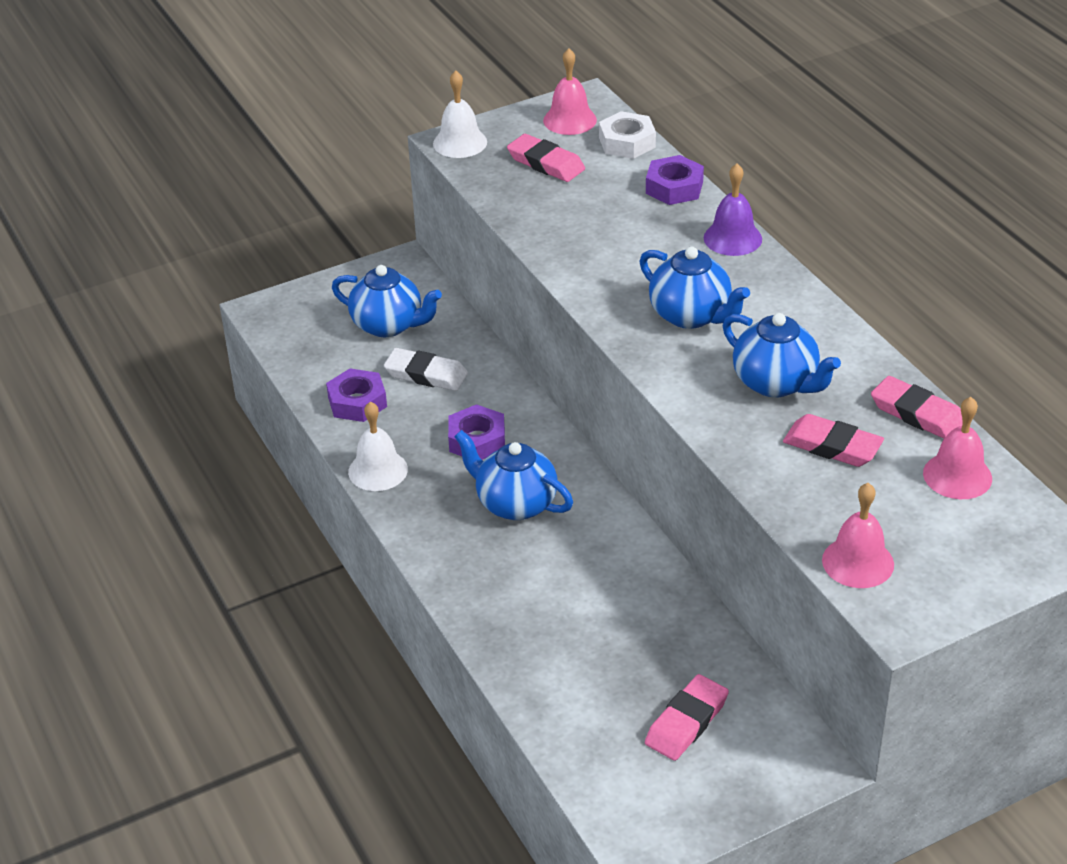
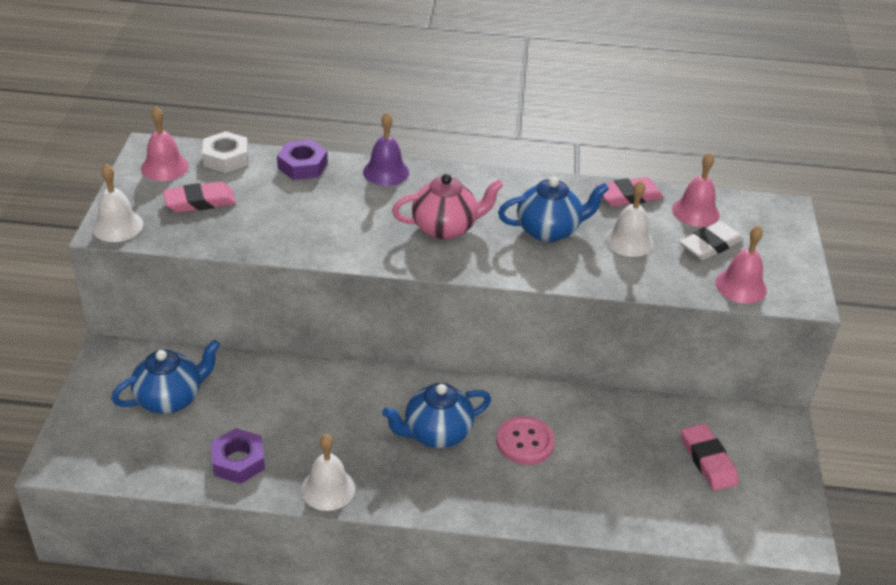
camera: 60 degrees left, 0 degrees up
white eraser [384,348,468,391] -> white eraser moved to [679,221,743,261]
purple nut [448,404,505,460] -> none
blue teapot [639,247,750,329] -> pink teapot [392,174,504,240]
pink eraser [783,414,884,467] -> white bell [605,181,654,257]
none -> pink button [496,416,555,465]

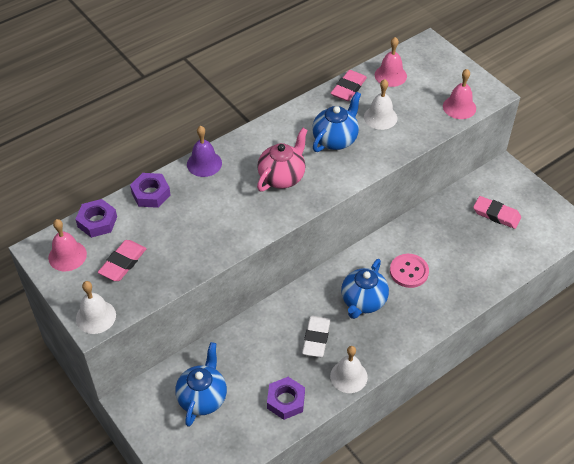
camera: 40 degrees left, 10 degrees up
white nut [202,131,248,173] -> purple nut [75,199,117,238]
white eraser [679,221,743,261] -> white eraser moved to [302,316,331,357]

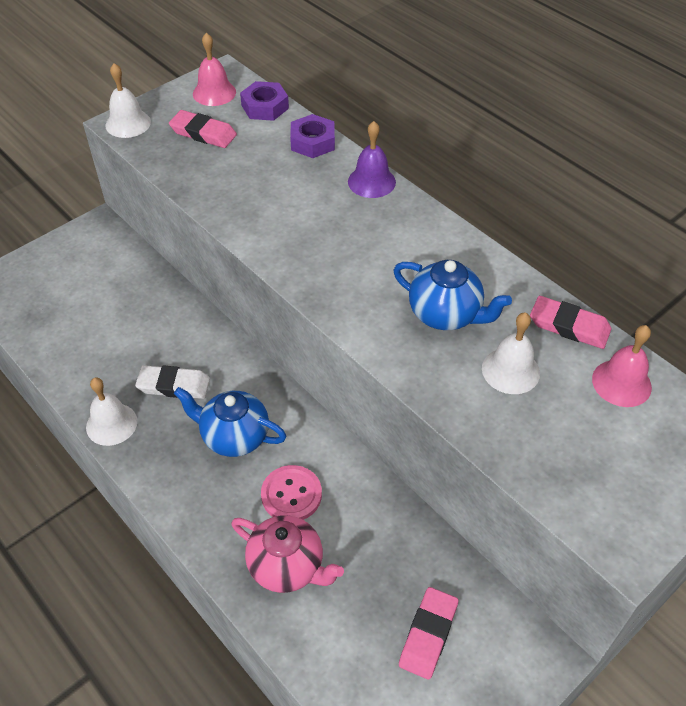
camera: 85 degrees right, 0 degrees up
blue teapot [175,342,227,427] -> none
pink teapot [257,128,308,192] -> pink teapot moved to [232,515,344,593]
purple nut [267,377,305,420] -> none
pink bell [443,69,476,119] -> none

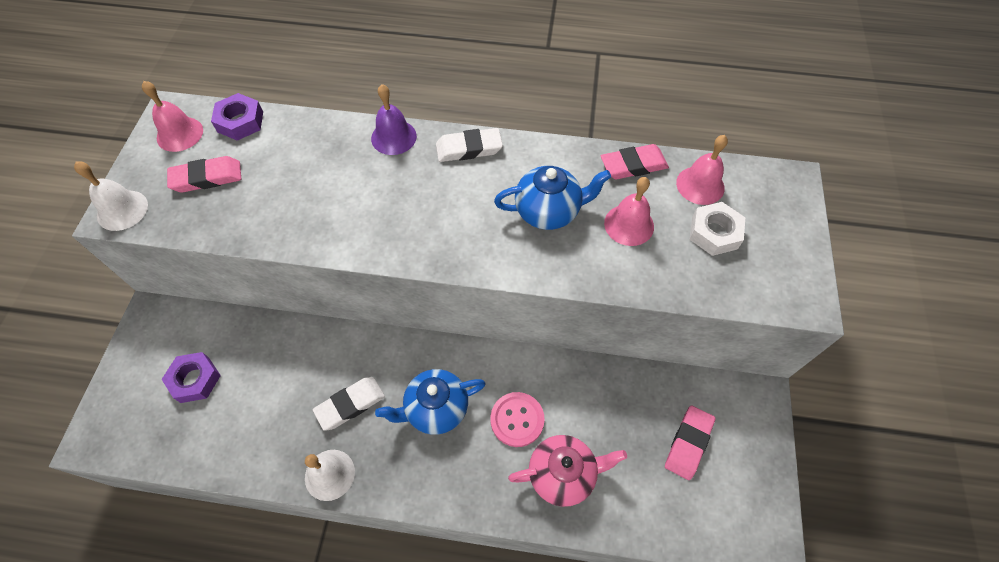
camera: 40 degrees left, 10 degrees up
purple nut [290,114,335,158] -> purple nut moved to [161,352,221,403]
pink eraser [399,587,458,680] -> pink eraser turned 45 degrees clockwise [665,405,716,480]
white bell [482,312,540,394] -> pink bell [604,177,654,246]
none -> white eraser [436,128,503,162]
none -> white nut [689,202,745,256]

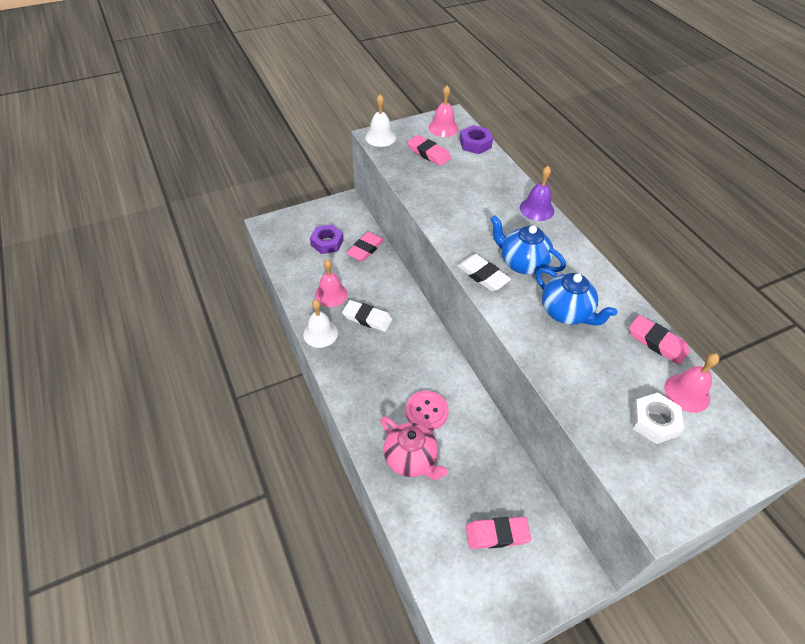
camera: 55 degrees right, 10 degrees down
blue teapot [375,369,486,435] -> blue teapot moved to [490,215,566,274]
white eraser [436,128,503,162] -> white eraser moved to [457,254,511,291]
pink bell [604,177,654,246] -> pink bell moved to [315,259,348,307]
none -> pink eraser [346,232,384,262]

